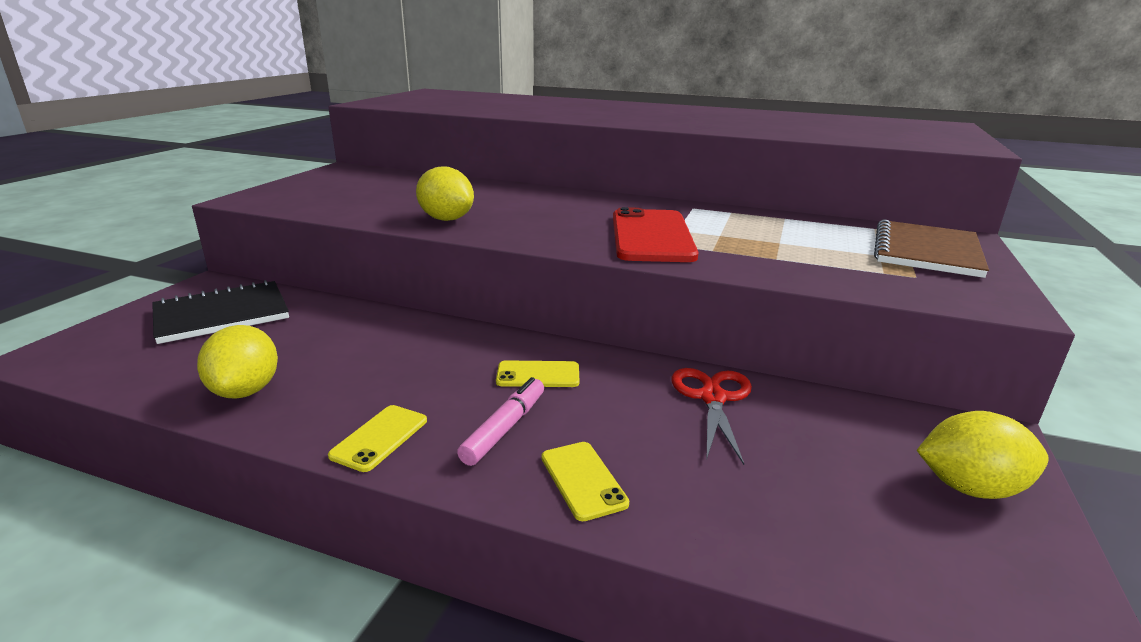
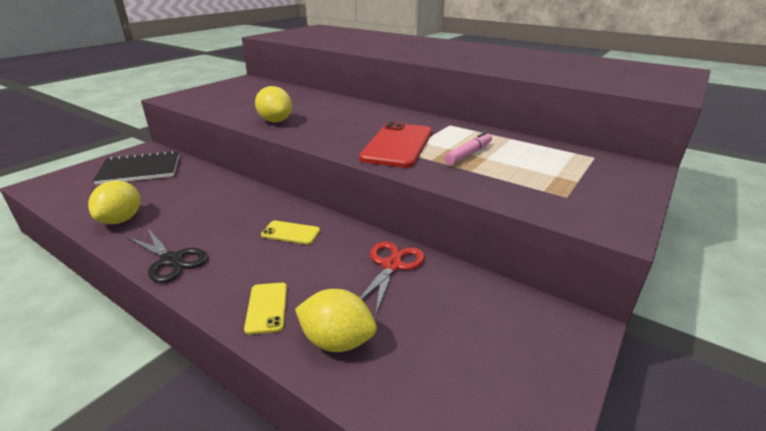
camera: 15 degrees right, 5 degrees up
yellow phone [328,405,427,472] -> black scissors [127,229,208,283]
pink marker [457,377,544,466] -> pink marker moved to [444,131,492,165]
brown notebook [874,219,989,278] -> none
yellow lemon [917,411,1049,499] -> yellow lemon moved to [295,289,377,352]

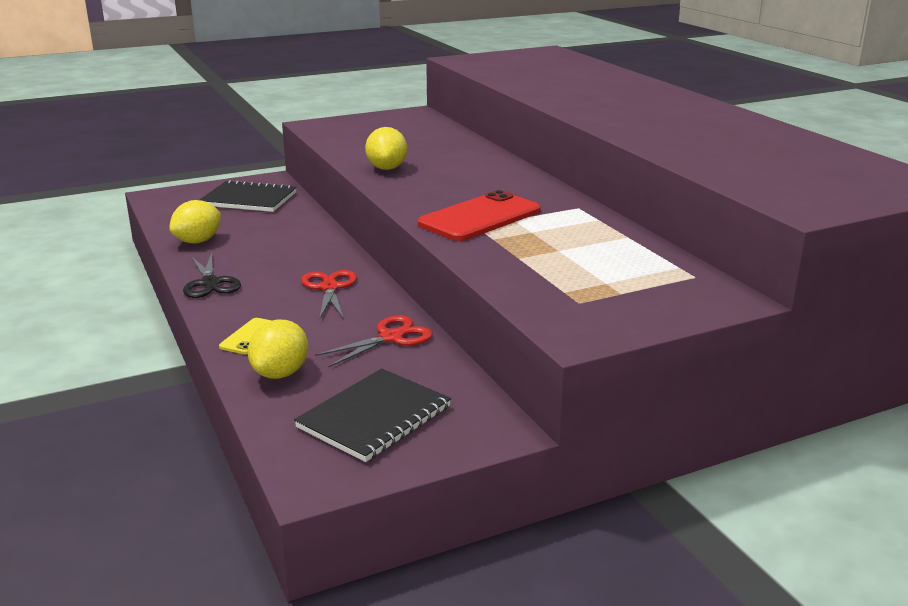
camera: 30 degrees right, 5 degrees down
yellow phone [261,221,320,244] -> red scissors [301,270,357,318]
yellow lemon [295,289,377,352] -> yellow lemon turned 60 degrees clockwise [248,320,308,379]
pink marker [444,131,492,165] -> none
none -> black notebook [294,368,451,462]

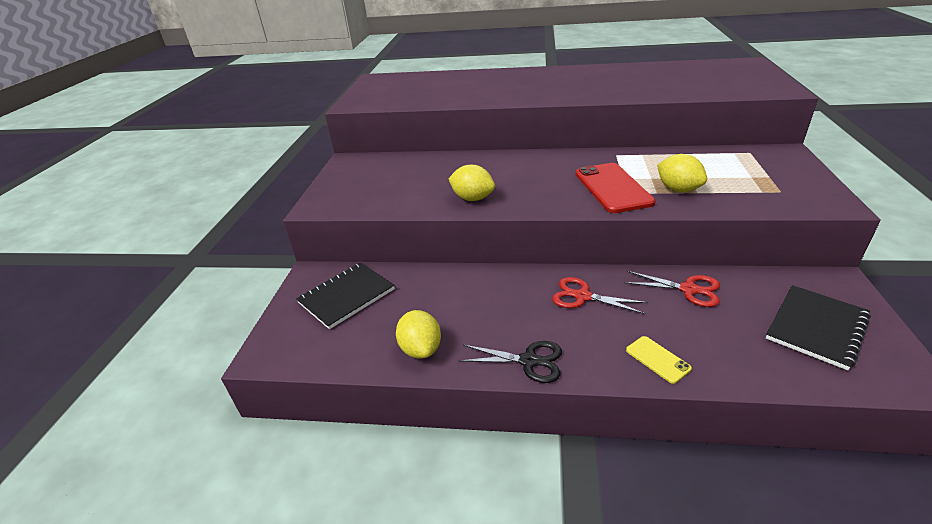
camera: 55 degrees left, 10 degrees up
yellow lemon [248,320,308,379] -> yellow lemon moved to [657,154,707,192]
black notebook [294,368,451,462] -> black notebook turned 60 degrees clockwise [766,285,871,370]
red scissors [315,315,433,367] -> red scissors turned 120 degrees clockwise [624,271,720,307]

